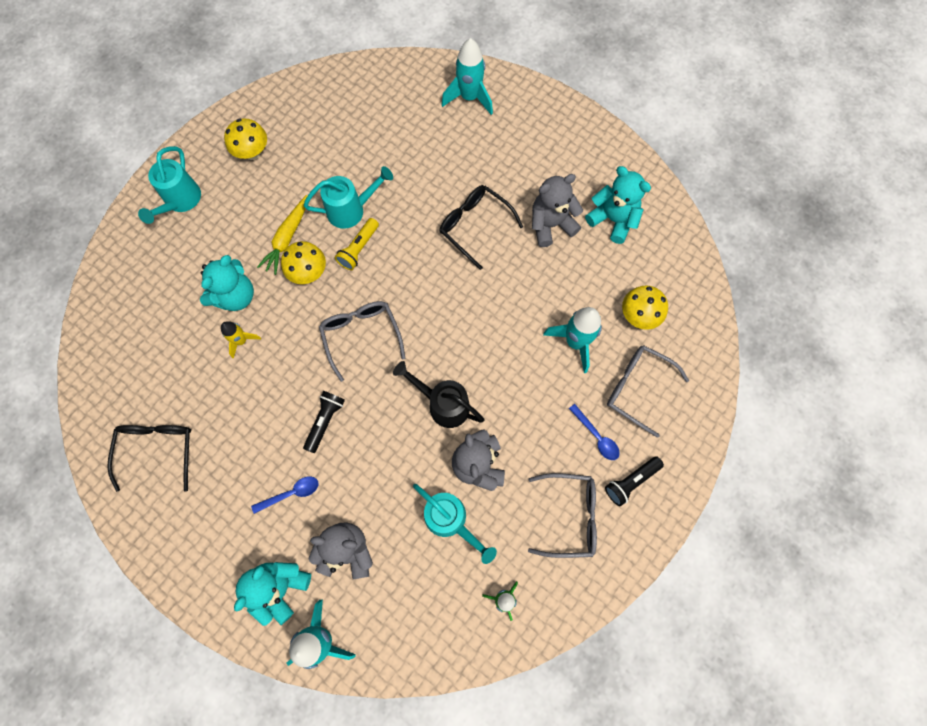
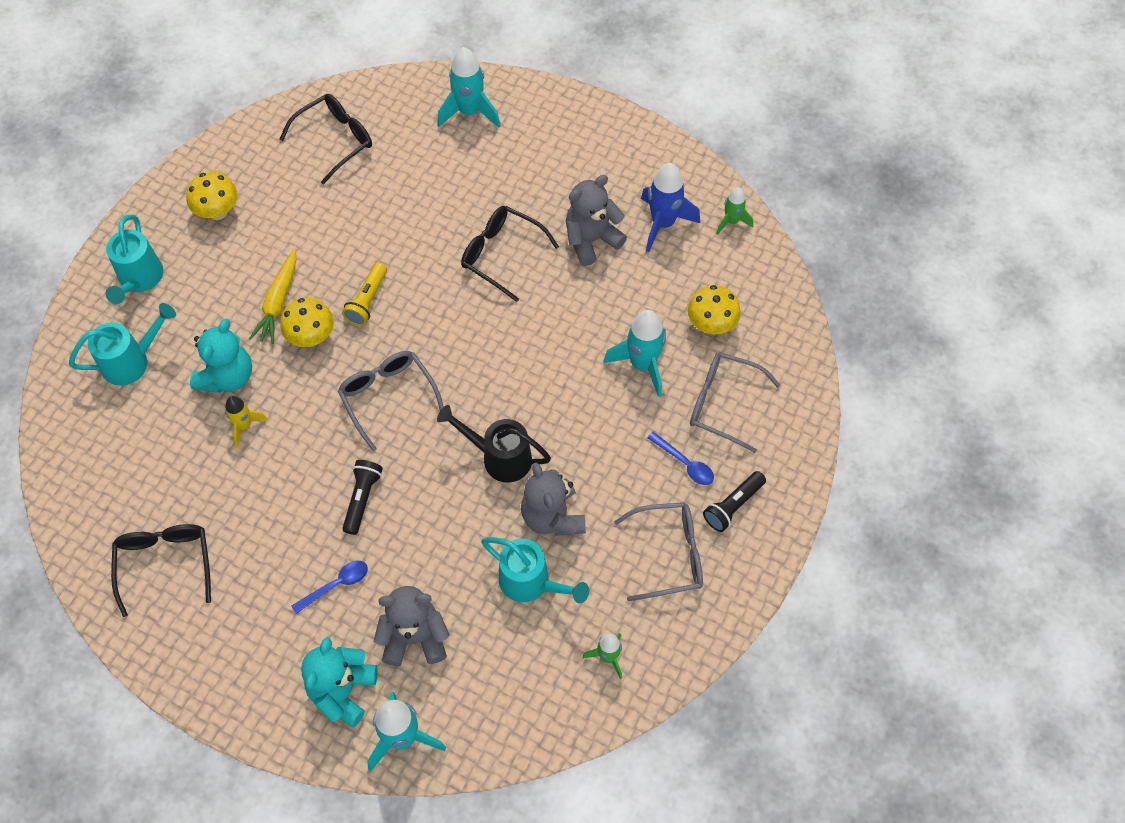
camera: 10 degrees left, 10 degrees down
turquoise watering can [304,166,393,229] -> turquoise watering can moved to [69,303,176,386]
turquoise teddy bear [585,166,651,244] -> blue rocket [641,163,700,252]
none -> black glasses [280,94,372,185]
none -> green rocket [716,187,753,235]

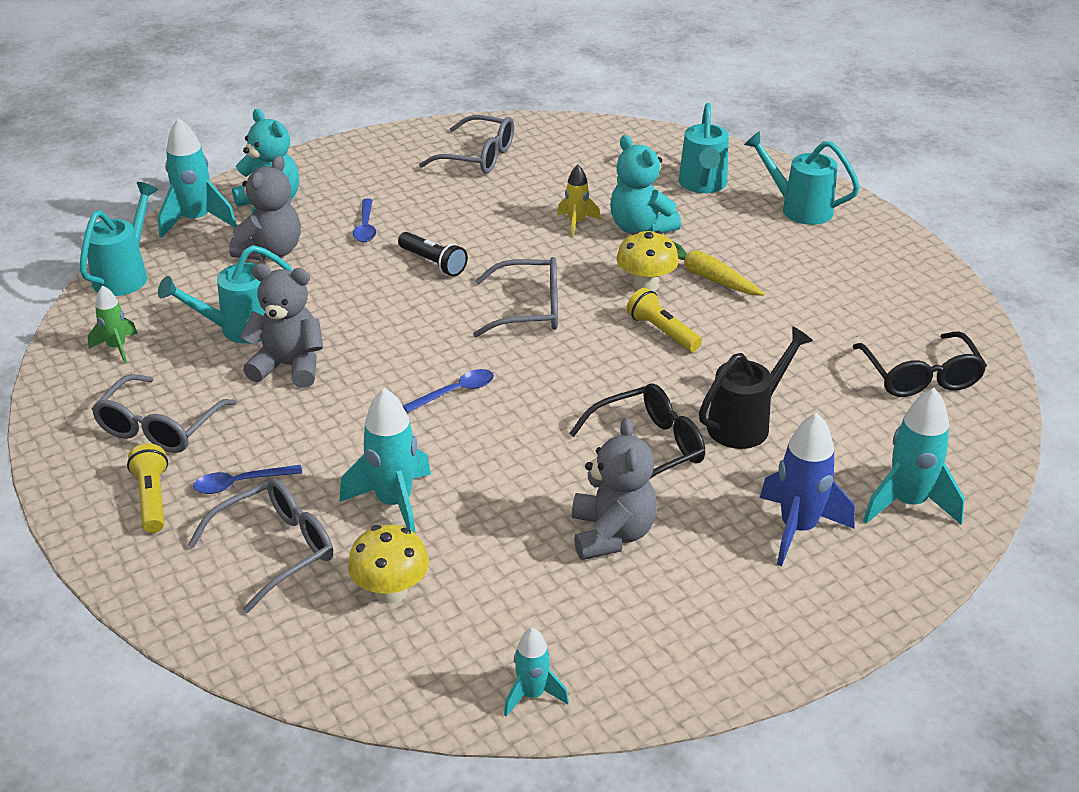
camera: 120 degrees right, 25 degrees down
black glasses [111,524,211,617] -> grey glasses [419,115,514,174]
yellow mushroom [186,172,238,220] -> none
black watering can [437,405,551,482] -> black watering can moved to [699,326,813,449]
blue rocket [641,163,700,252] -> blue rocket moved to [760,413,855,566]
black flashlight [703,471,766,532] -> yellow flashlight [127,444,168,533]
green rocket [716,187,753,235] -> turquoise rocket [504,628,569,717]
none -> turquoise watering can [80,182,158,296]
none -> blue spoon [403,369,494,413]

